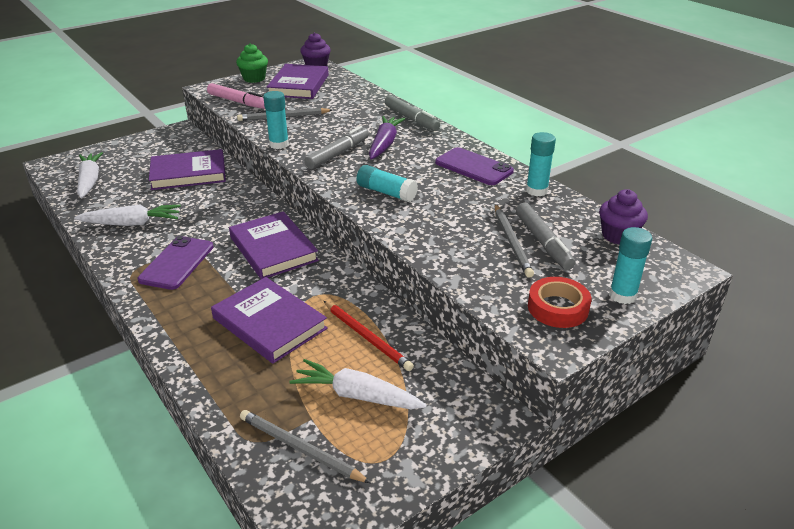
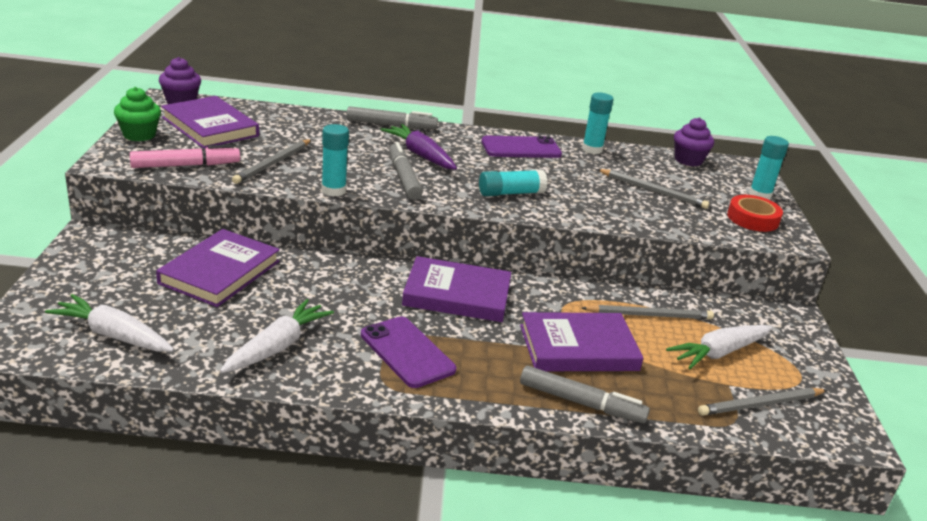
camera: 55 degrees left, 5 degrees down
red pencil [324,301,414,371] -> grey pencil [581,305,714,319]
grey marker [516,203,576,270] -> grey marker moved to [520,366,650,423]

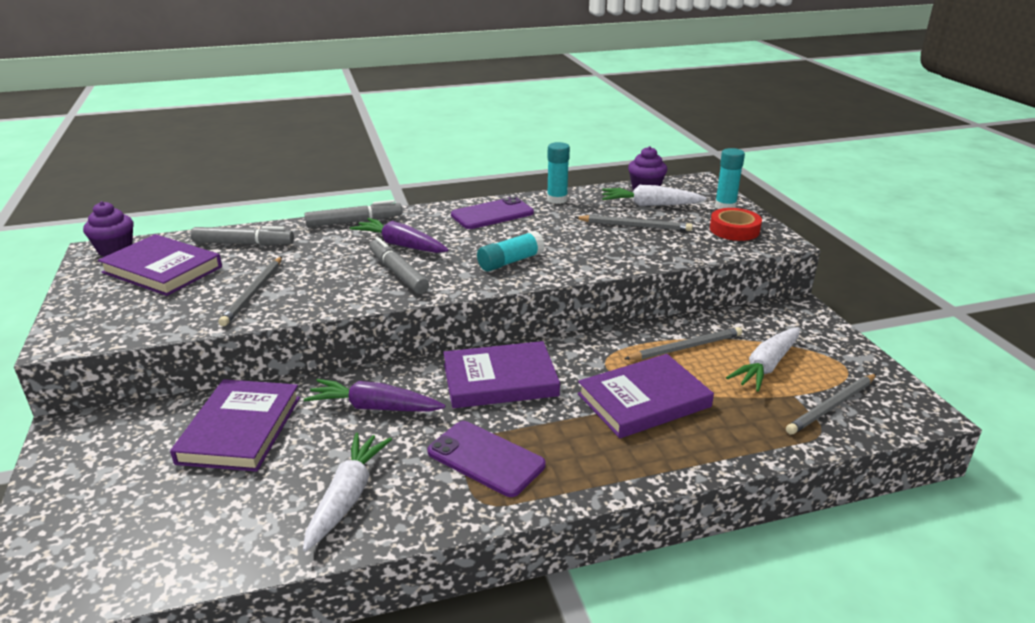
camera: 15 degrees left, 0 degrees up
white carrot [45,294,174,352] -> white carrot moved to [602,185,707,206]
green cupcake [114,87,161,141] -> none
pink marker [130,145,240,168] -> none
turquoise glue stick [321,124,349,197] -> none
grey marker [520,366,650,423] -> grey marker moved to [191,226,294,245]
none -> purple carrot [304,379,445,412]

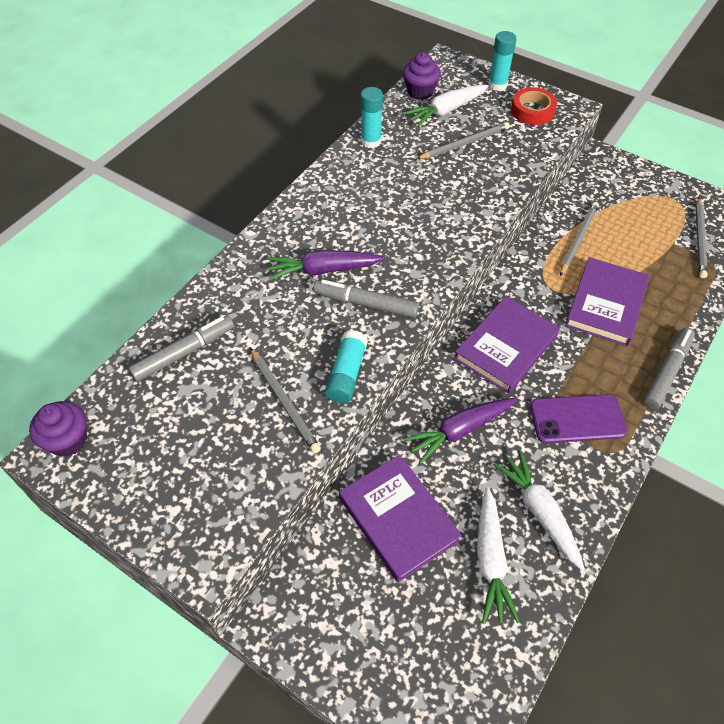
camera: 40 degrees left, 25 degrees up
purple book [98,234,222,296] -> none
grey marker [305,200,402,227] -> grey marker moved to [644,328,695,409]
purple phone [451,196,534,229] -> none
turquoise glue stick [477,231,545,272] -> turquoise glue stick moved to [325,330,368,403]
white carrot [726,327,800,392] -> white carrot moved to [477,487,520,624]

